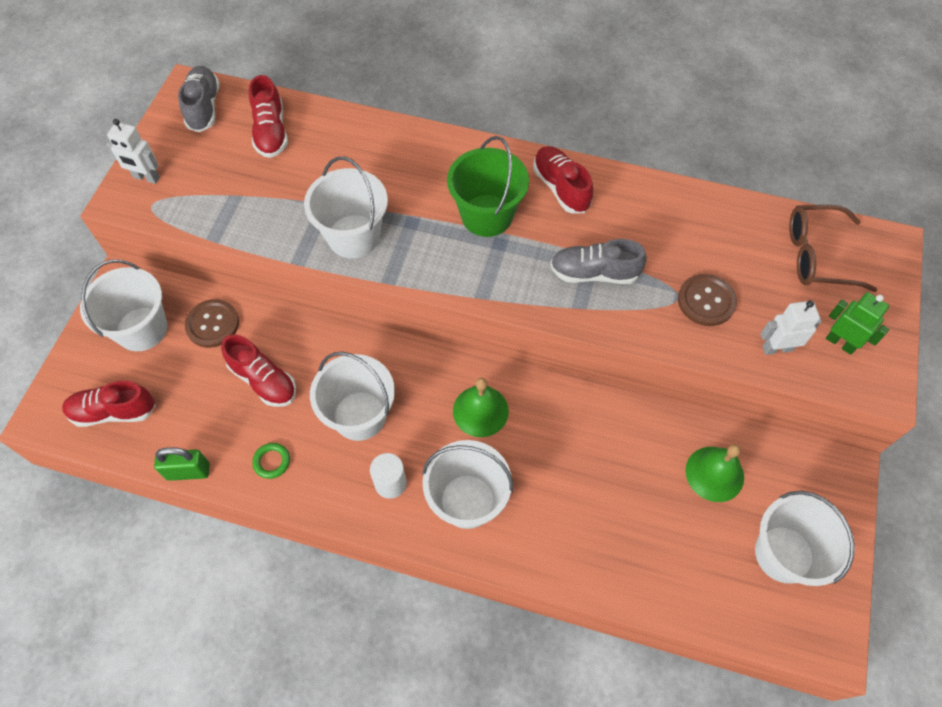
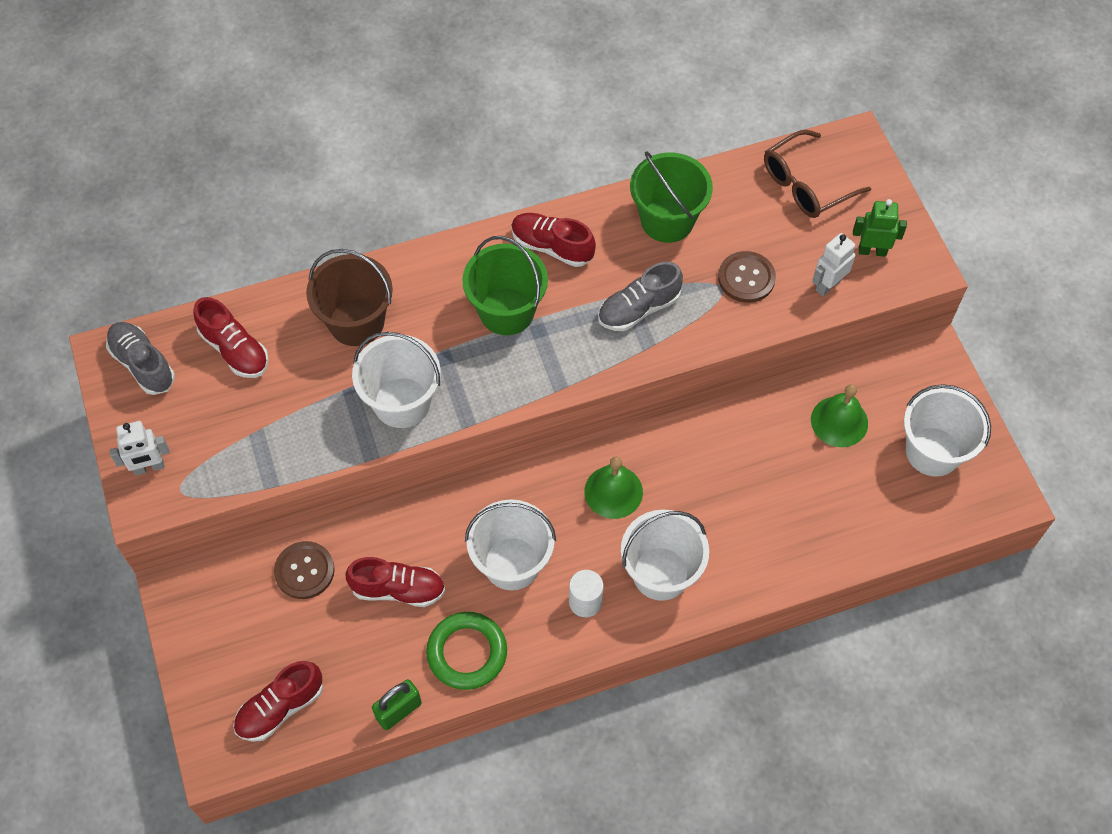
camera: 35 degrees left, 0 degrees up
white bucket [80,260,167,351] -> none
green ring [252,443,290,479] -> green ring [426,612,507,690], size x2.01
none -> brown bucket [306,249,393,346]
none -> green bucket [630,151,713,243]

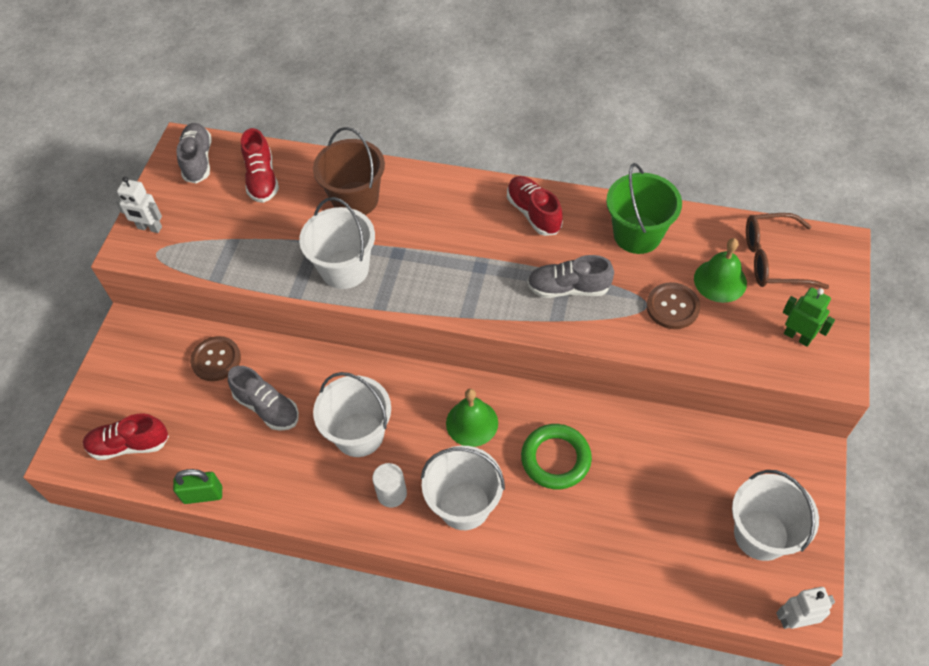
camera: 35 degrees right, 5 degrees down
red shoe [345,557,445,607] -> grey shoe [228,366,299,431]
green ring [426,612,507,690] -> green ring moved to [521,424,592,489]
green bucket [462,236,548,335] -> none
green bell [811,384,868,447] -> green bell moved to [694,238,747,303]
white robot [812,233,855,296] -> white robot moved to [776,587,835,629]

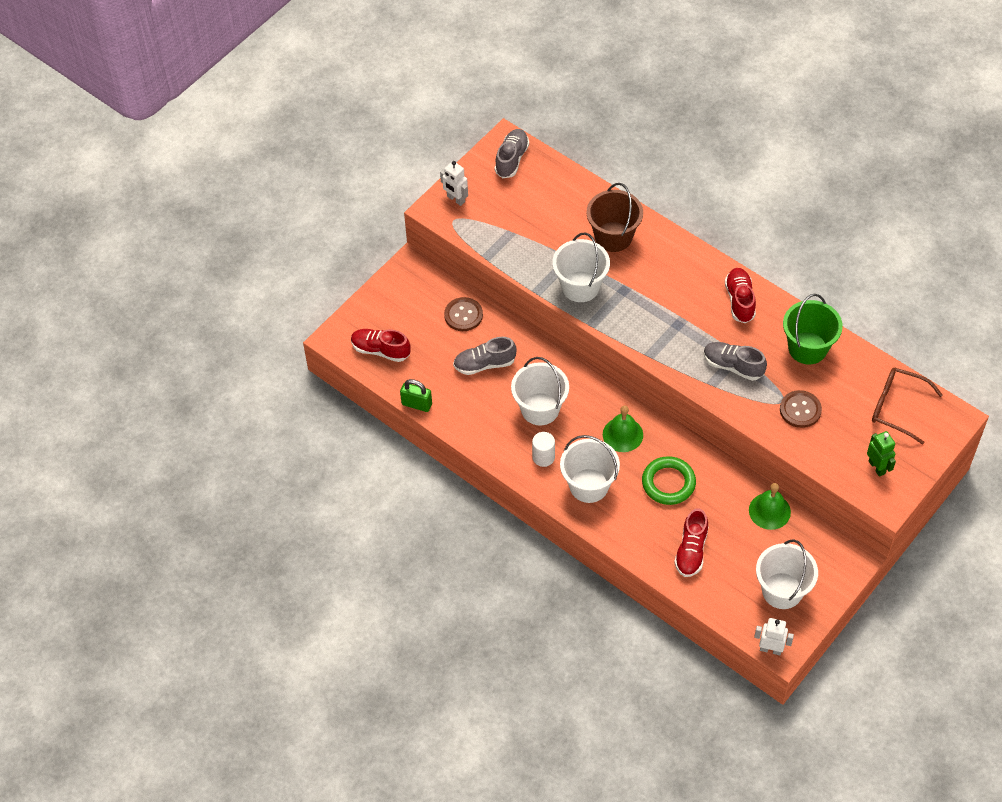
camera: 25 degrees right, 0 degrees up
grey shoe [228,366,299,431] -> grey shoe turned 105 degrees clockwise [453,337,516,375]
red shoe [241,128,279,203] -> red shoe moved to [674,508,708,577]
green bell [694,238,747,303] -> green bell moved to [749,483,791,530]

